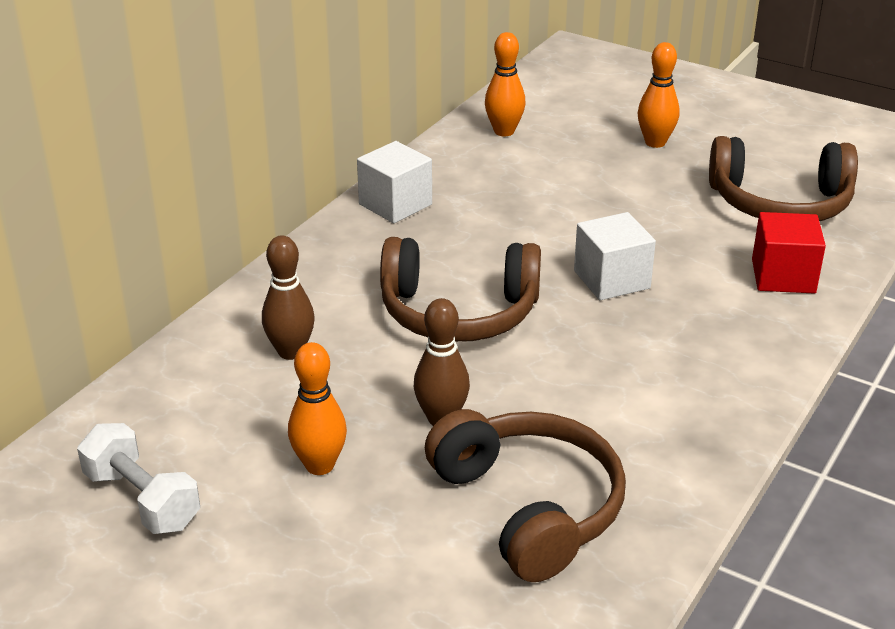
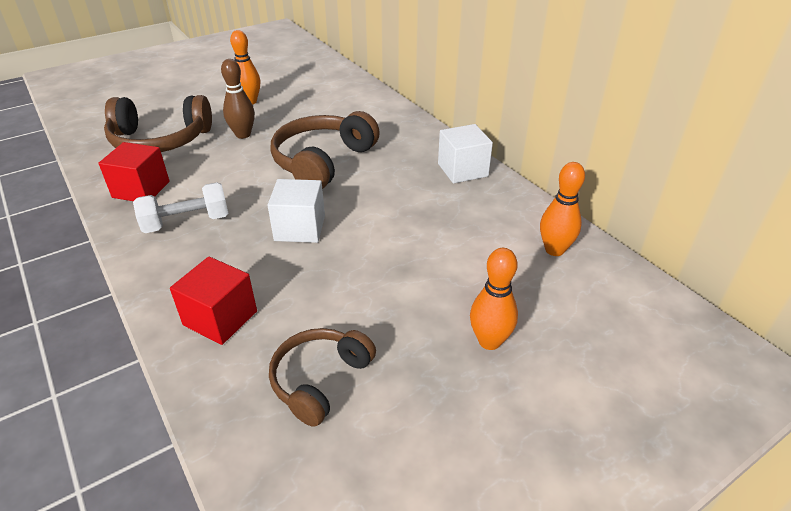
camera: 115 degrees right, 5 degrees up
white dumbbell [77,423,200,534] -> white dumbbell moved to [133,182,228,233]
brown bowling pin [262,235,315,360] -> none
brown headphones [709,136,858,221] -> brown headphones [269,328,376,427], size x0.64
none -> red cube [99,142,170,201]

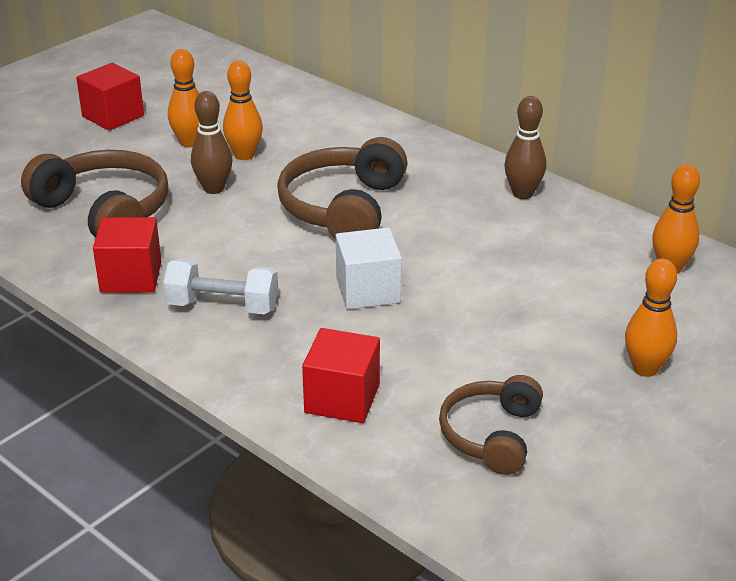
camera: 15 degrees left, 5 degrees down
brown headphones [104,95,212,152] -> brown headphones turned 120 degrees counterclockwise [21,150,168,238]
white dumbbell [133,182,228,233] -> white dumbbell turned 45 degrees clockwise [163,259,278,314]
white cube [438,124,493,183] -> brown bowling pin [504,96,546,199]
none -> red cube [76,63,144,131]
none -> orange bowling pin [223,61,263,160]

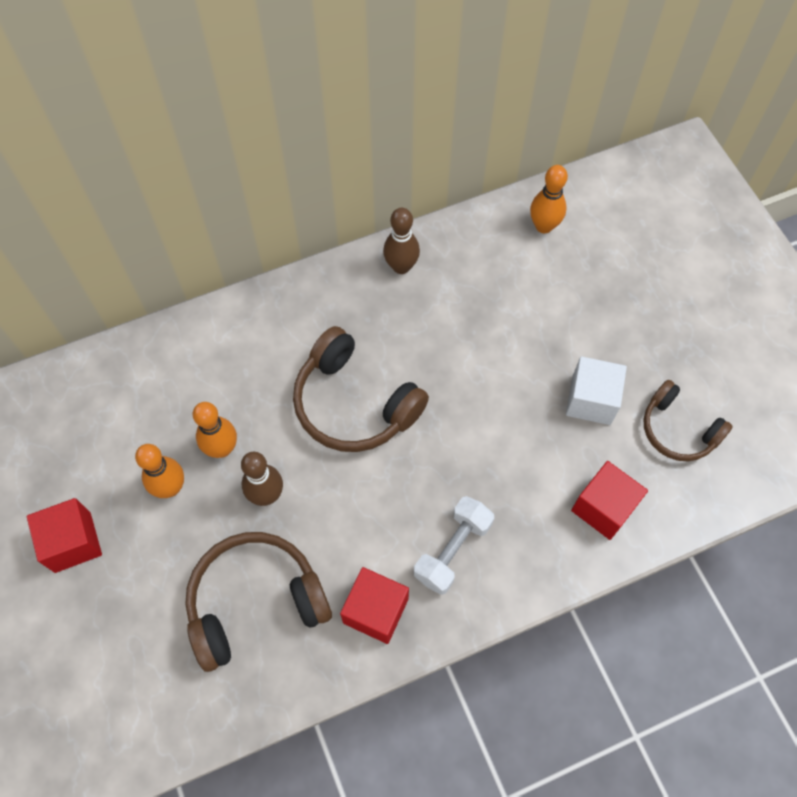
camera: 65 degrees left, 30 degrees up
white cube [336,228,402,309] -> white cube moved to [566,356,627,425]
orange bowling pin [625,259,677,377] -> none

